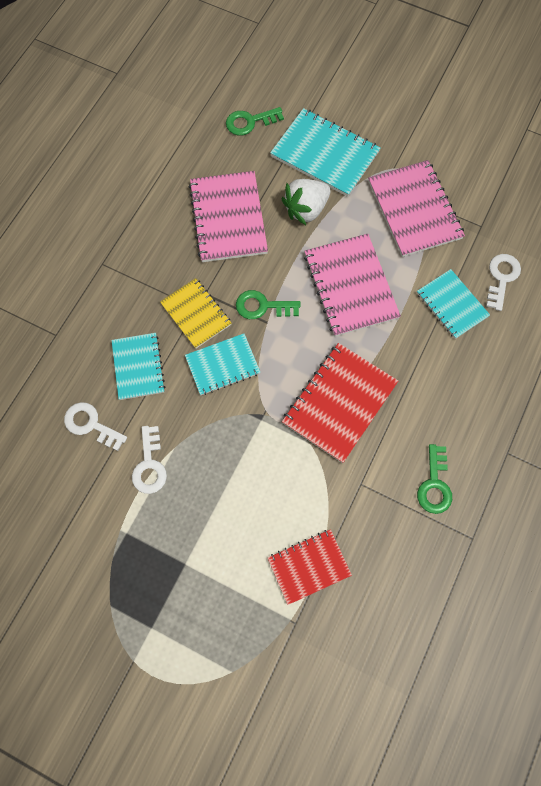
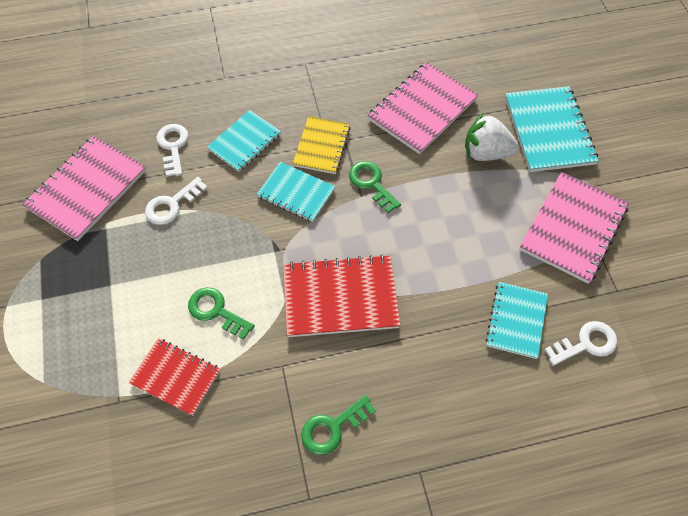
camera: 50 degrees right, 10 degrees down
green key [226,107,284,136] -> green key moved to [188,287,255,339]
pink notebook [304,234,401,337] -> pink notebook moved to [22,136,146,241]

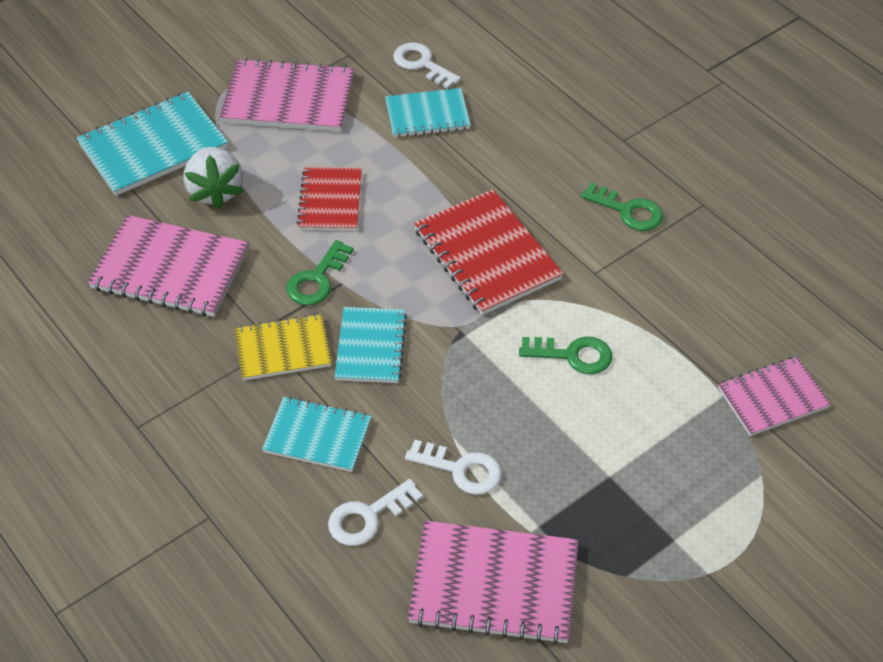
camera: 115 degrees left, 10 degrees down
red notebook [129,338,221,416] -> red notebook moved to [297,167,362,231]
green key [188,287,255,339] -> green key turned 90 degrees counterclockwise [519,336,613,374]
none -> pink notebook [718,357,831,436]

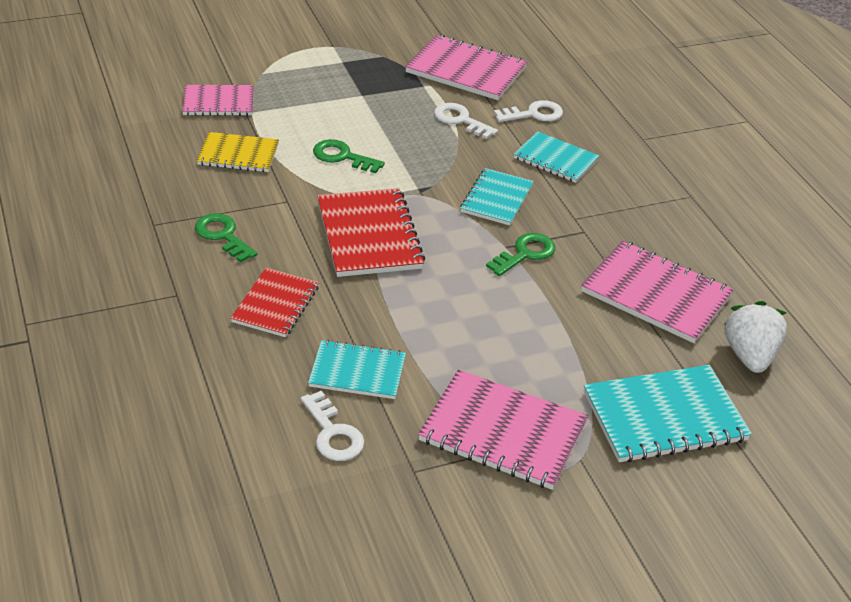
camera: 165 degrees left, 10 degrees down
white strawberry [184,147,244,209] -> white strawberry moved to [724,301,787,373]
yellow notebook [234,314,332,380] -> yellow notebook moved to [197,132,279,172]
red notebook [297,167,362,231] -> red notebook moved to [231,268,319,337]

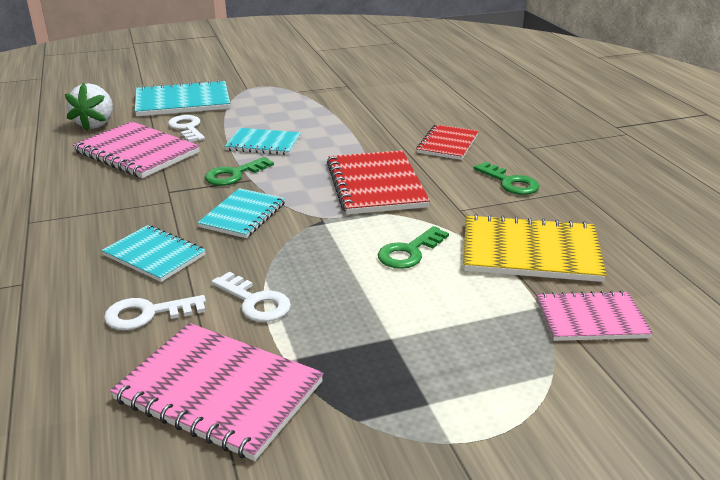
camera: 175 degrees left, 10 degrees down
yellow notebook [197,132,279,172] -> yellow notebook [463,214,607,282], size x1.57
white key [301,391,364,461] -> white key moved to [168,115,205,142]
turquoise notebook [308,340,406,399] -> turquoise notebook moved to [225,128,301,155]
green key [313,139,385,173] -> green key turned 105 degrees clockwise [378,226,449,269]
pink notebook [418,369,588,490] -> none

